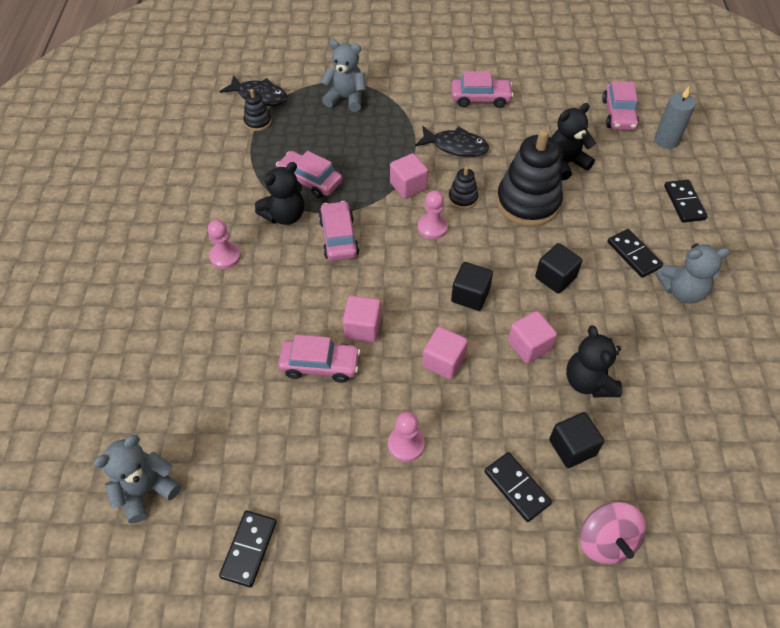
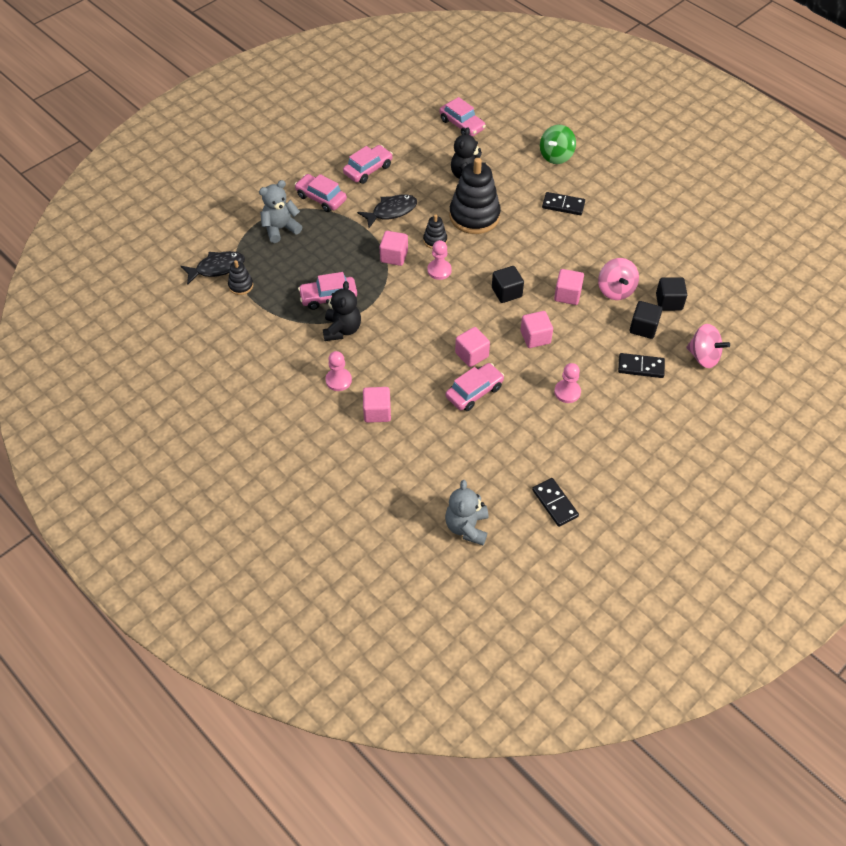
camera: 45 degrees left, 0 degrees up
pink car [319,201,359,261] -> pink car moved to [294,174,347,212]
black cube [535,243,582,294] -> black cube moved to [656,277,687,311]
black teddy bear [566,325,622,397] -> pink spinning top [598,258,639,300]
grey candle [654,87,696,149] -> none
grey teddy bear [656,244,730,304] -> none
black domino [664,179,708,223] -> green spinning top [540,125,576,164]
none -> pink cube [363,387,391,423]

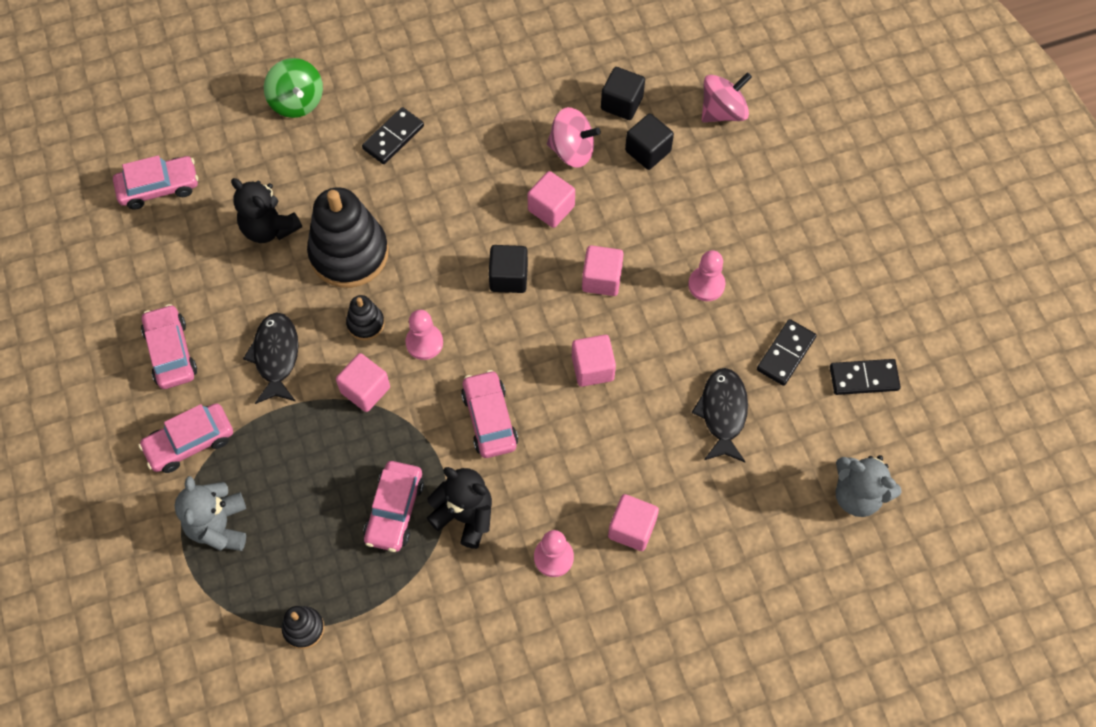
camera: 65 degrees left, 10 degrees up
black fish [181,251,245,285] -> black fish moved to [692,368,748,462]
pink car [446,363,504,411] -> pink car moved to [461,370,518,458]
black domino [618,353,665,378] -> black domino moved to [757,319,817,386]

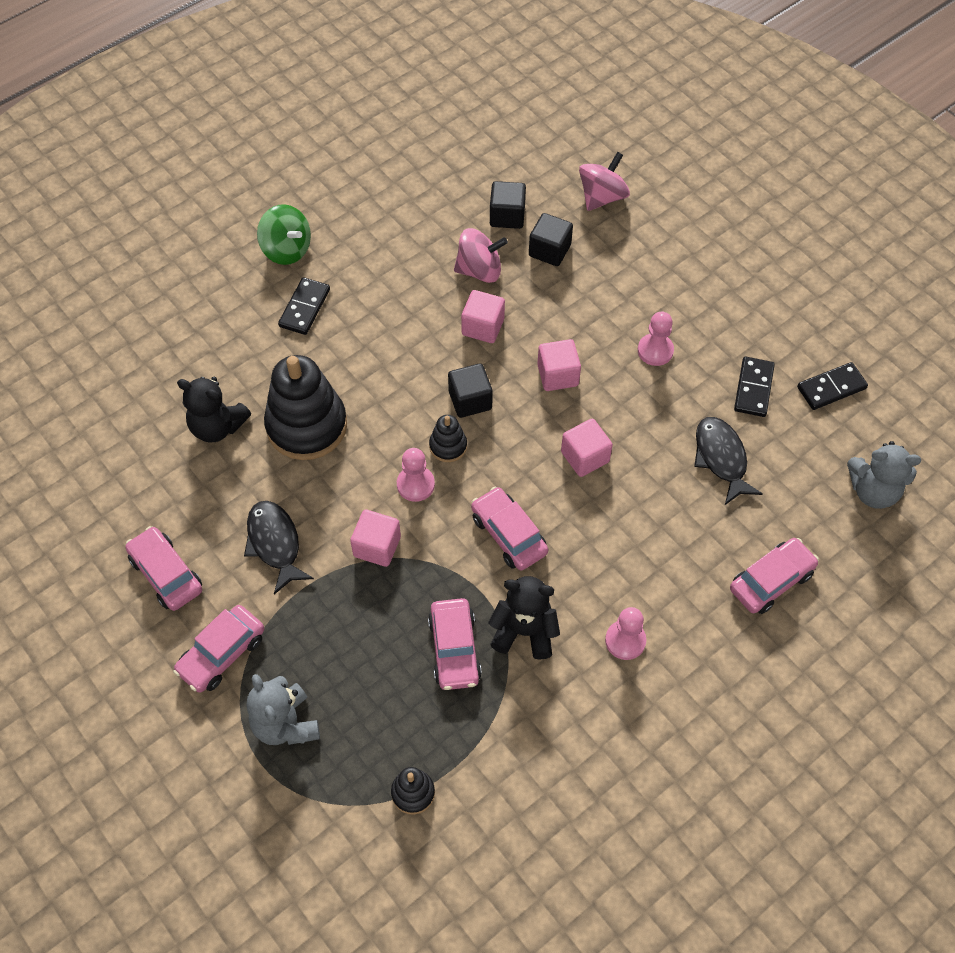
camera: 20 degrees left, 5 degrees down
pink car [113,155,198,210] -> pink car moved to [730,538,819,614]
green spinning top [264,58,323,118] -> green spinning top moved to [257,204,311,265]
black stacking toy [346,295,385,340] -> black stacking toy moved to [429,415,467,462]
pink cube [608,494,659,551] -> none

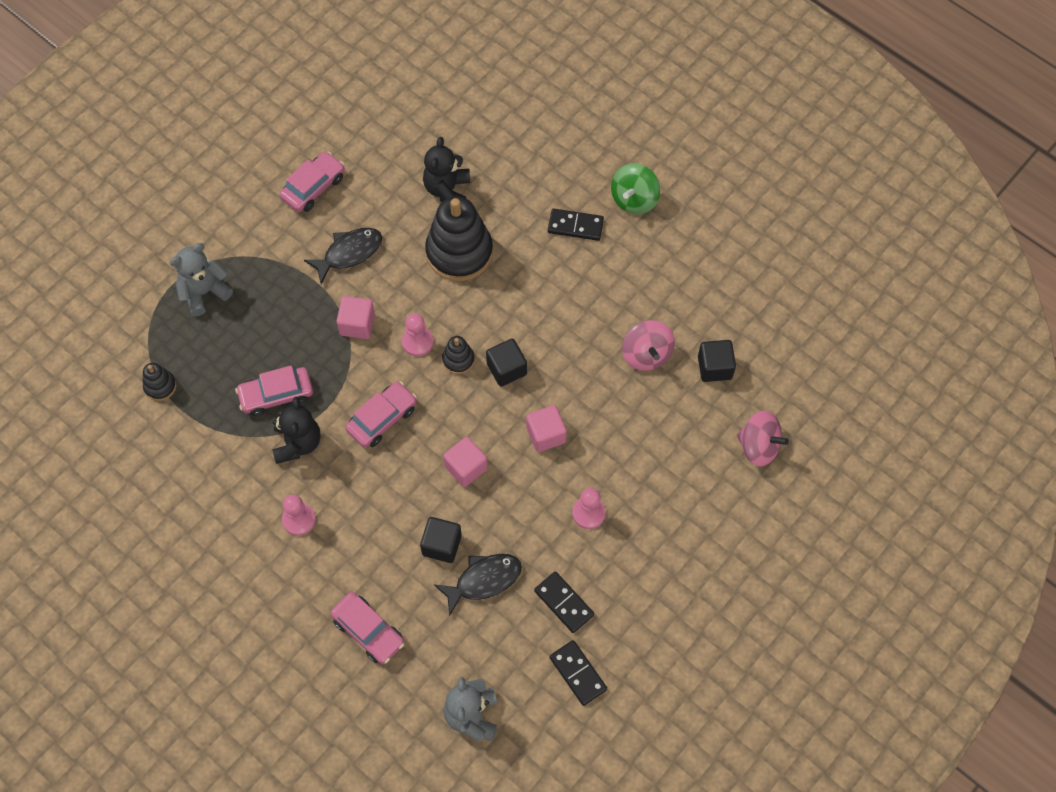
camera: 80 degrees right, 5 degrees up
pink car [173,605,264,693] -> none
pink cube [461,290,505,343] -> none
black cube [529,213,573,266] -> black cube moved to [420,517,462,563]
black domino [734,357,775,417] -> black domino turned 45 degrees clockwise [534,571,594,633]

